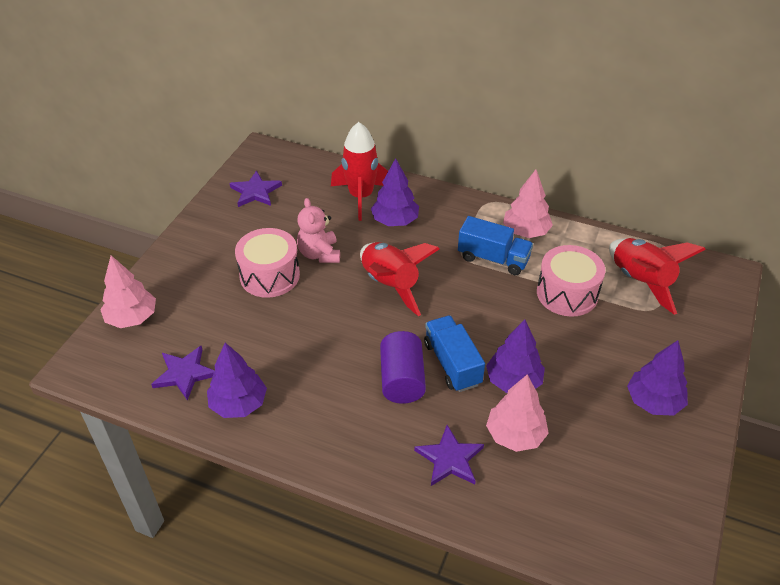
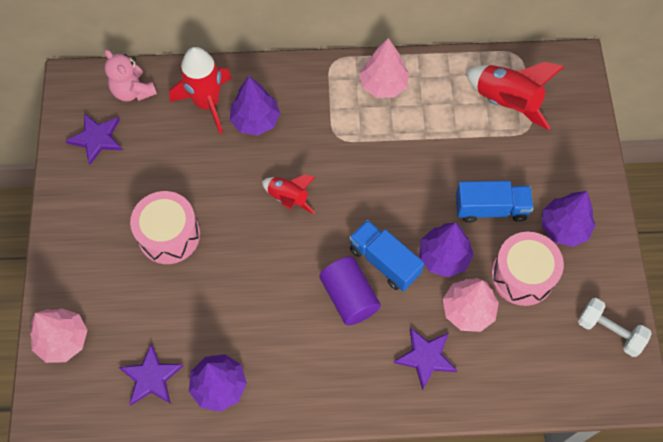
camera: 25 degrees left, 20 degrees up
pink teddy bear [297,198,340,263] -> pink teddy bear moved to [104,49,157,102]
red rocket [360,242,440,316] -> red rocket [262,175,315,214], size x0.59
blue truck [458,216,533,275] -> blue truck moved to [456,181,534,223]
pink drum [537,245,605,316] -> pink drum moved to [491,232,564,306]
none -> white dumbbell [578,298,652,357]

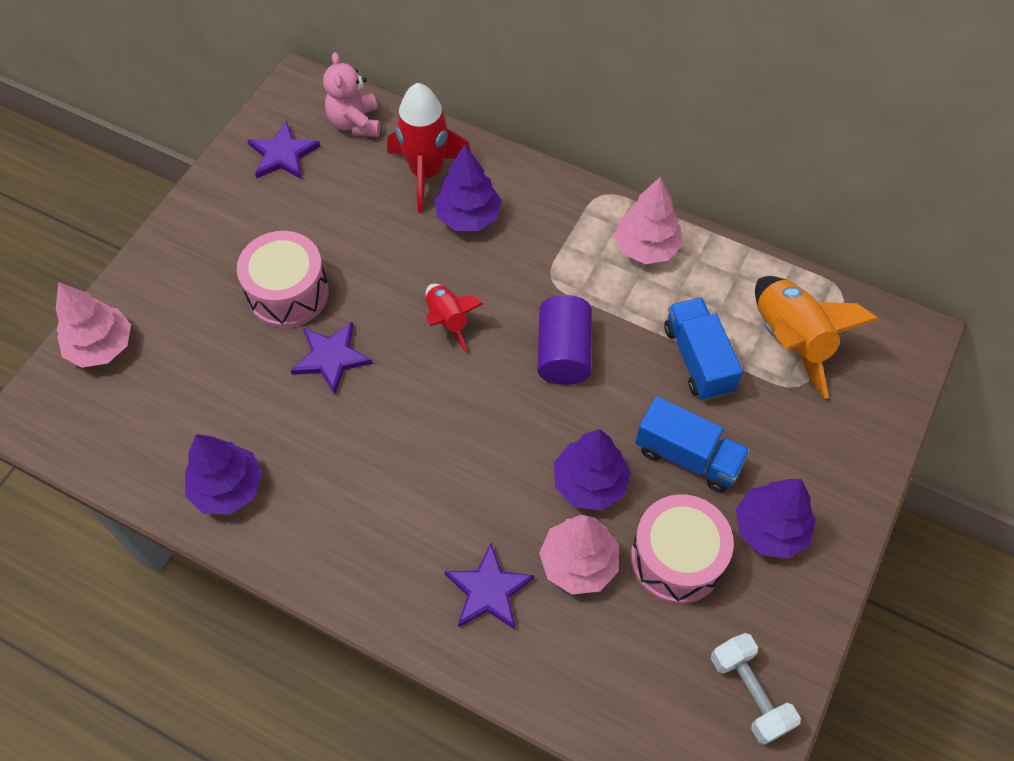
camera: 30 degrees right, 5 degrees down
purple star [119,343,183,406] -> purple star moved to [290,322,373,395]
purple cylinder [319,257,381,326] -> purple cylinder moved to [537,295,592,385]
blue truck [349,220,424,291] -> blue truck moved to [664,297,743,400]
red rocket [466,62,565,130] -> orange rocket [755,276,879,399]

